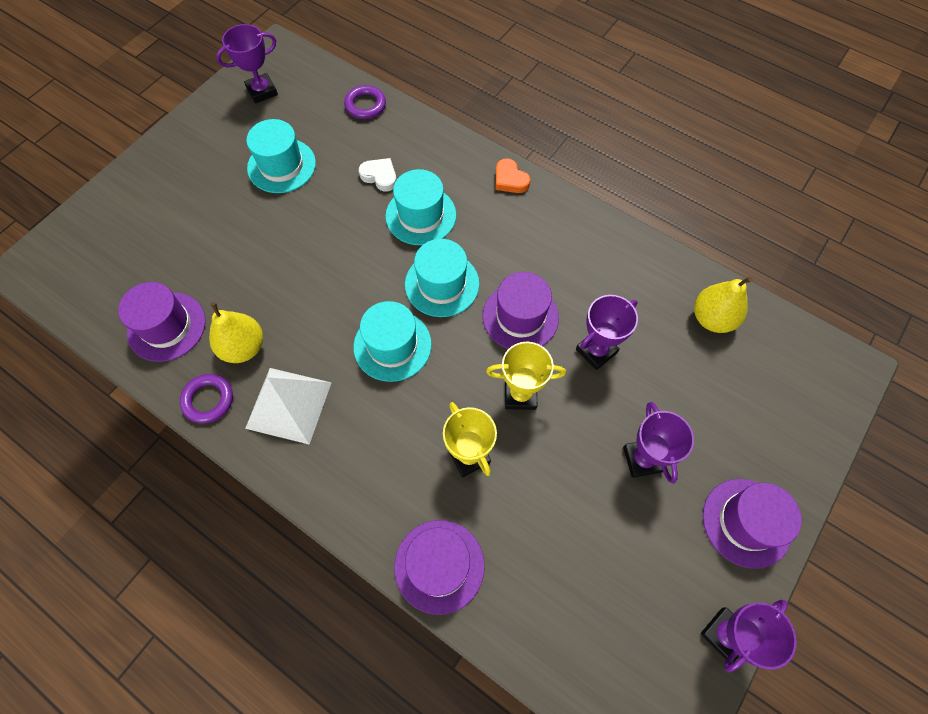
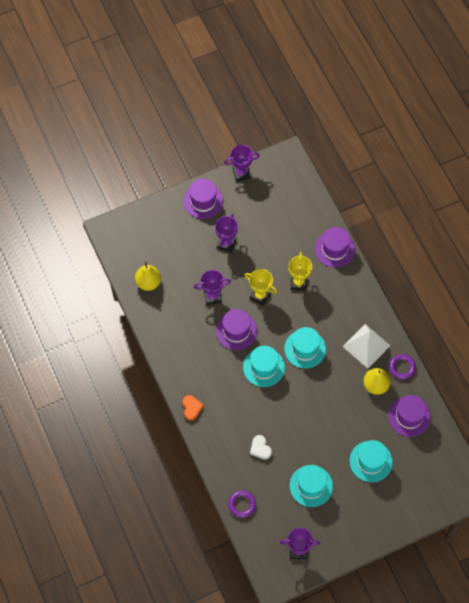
camera: 150 degrees left, 0 degrees up
turquoise hat [385,169,456,245] -> turquoise hat moved to [350,440,393,482]

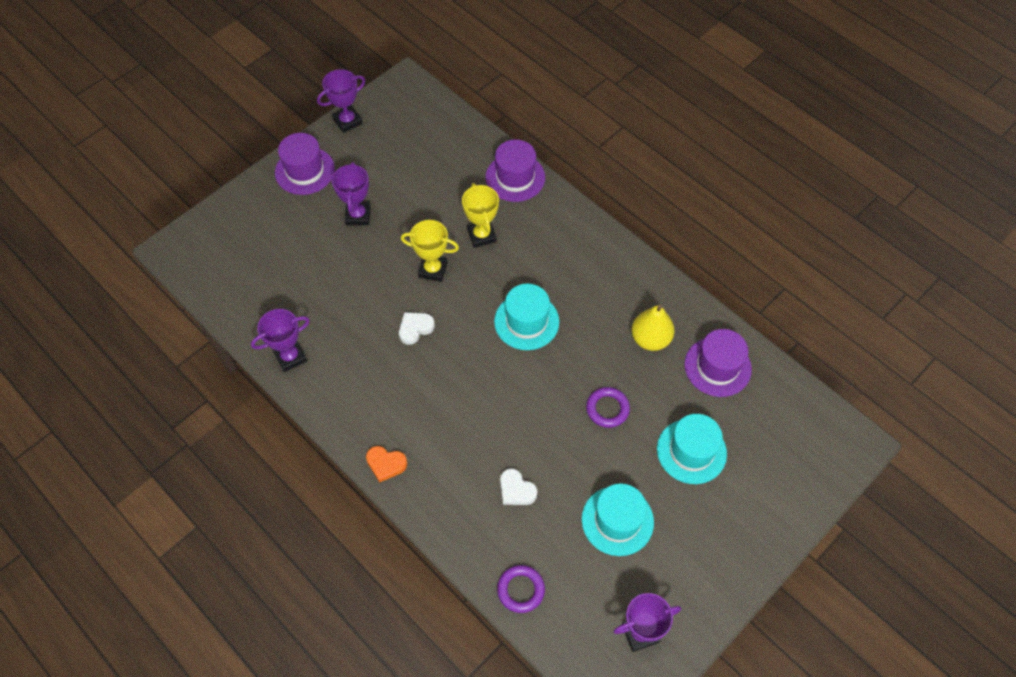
camera: 20 degrees left, 5 degrees down
yellow pear [135,261,161,291] -> none
orange heart [183,395,204,420] -> orange heart turned 135 degrees clockwise [366,446,407,483]
purple trophy [194,270,231,305] -> purple trophy moved to [251,309,310,372]
purple hat [216,309,257,350] -> white heart [399,312,435,345]
turquoise hat [243,346,285,387] -> none
white pyramid [342,324,390,368] -> none
purple ring [389,354,416,379] -> purple ring moved to [586,387,630,428]

